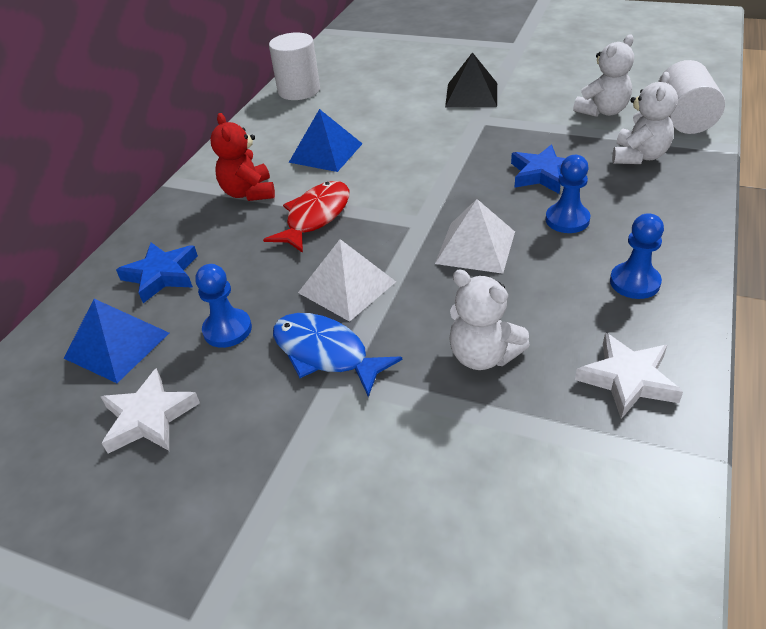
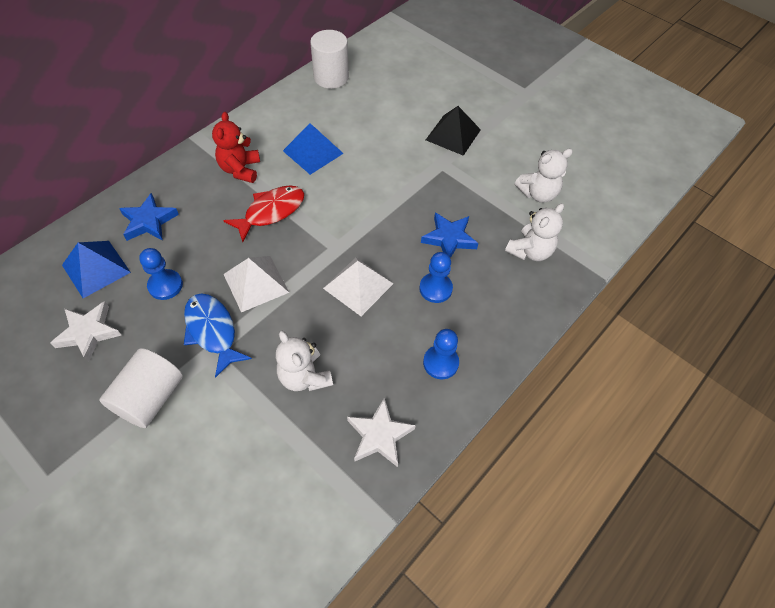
camera: 15 degrees right, 15 degrees up
white cylinder [658,60,725,134] -> white cylinder moved to [99,348,183,428]

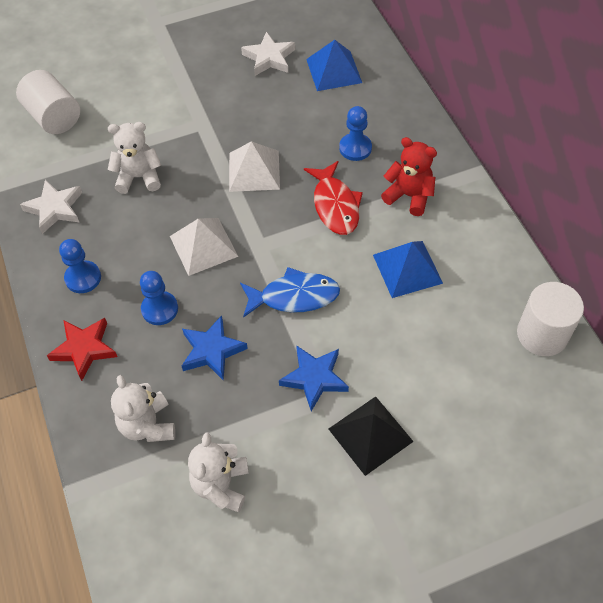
camera: 120 degrees right, 0 degrees up
white cylinder [99,348,183,428] -> white cylinder moved to [16,70,80,134]
blue star [119,193,179,241] -> blue star moved to [279,345,349,411]
blue pawn [139,248,183,300] -> blue pawn moved to [339,106,372,161]
blue fish [184,293,252,378] -> blue fish moved to [240,267,340,318]
none -> red star [46,318,118,381]

